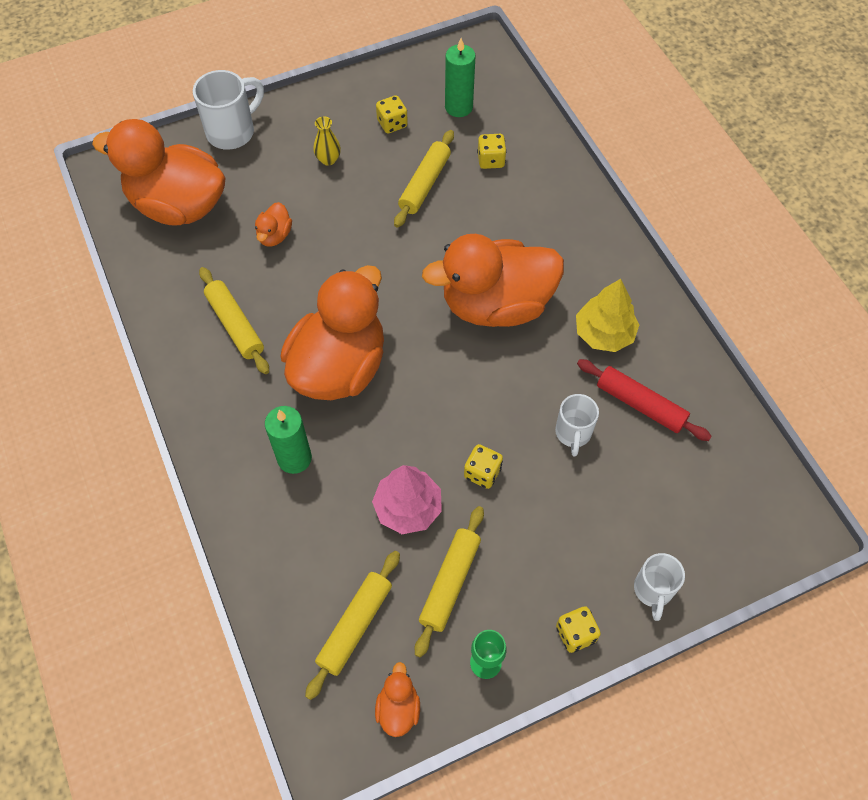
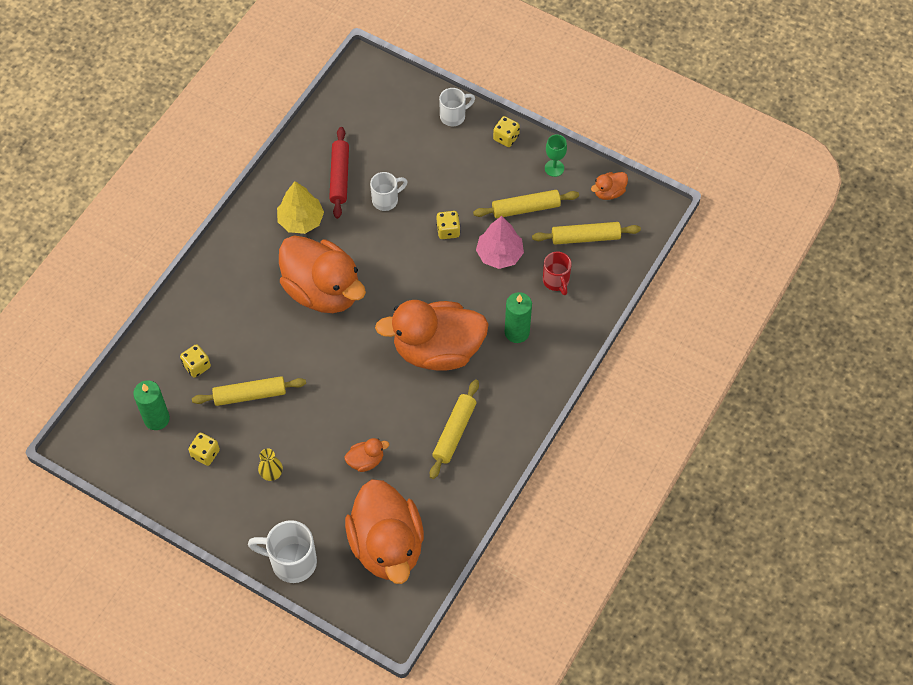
camera: 125 degrees left, 0 degrees up
none -> red mug [543,252,572,295]

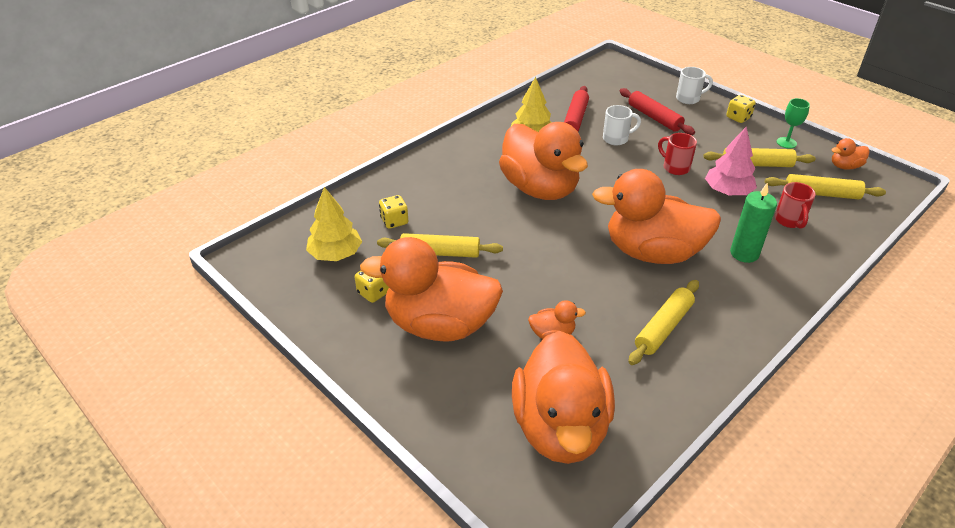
camera: 15 degrees right, 20 degrees down
green candle [133,380,170,430] -> yellow tree [306,187,362,261]
white mug [248,520,317,583] -> none
yellow vase [258,448,283,481] -> orange duck [360,237,503,342]
yellow dice [436,211,460,239] -> red mug [658,133,697,175]
none -> red rolling pin [620,88,695,135]

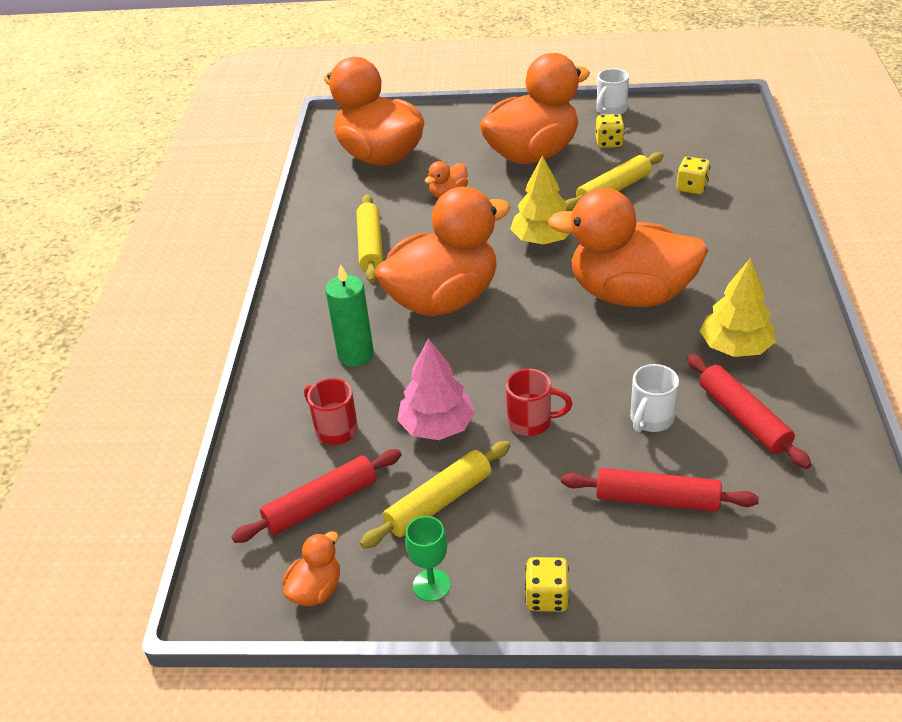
camera: 140 degrees right, 0 degrees up
yellow tree [306,187,362,261] -> yellow tree moved to [511,155,570,244]
white mug [676,67,713,104] -> white mug moved to [597,68,629,115]
yellow rolling pin [765,174,886,199] -> red rolling pin [231,449,402,543]

